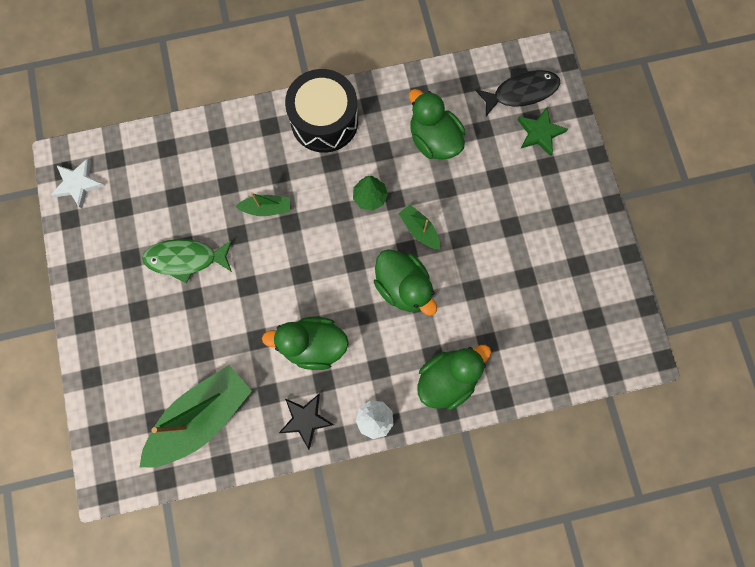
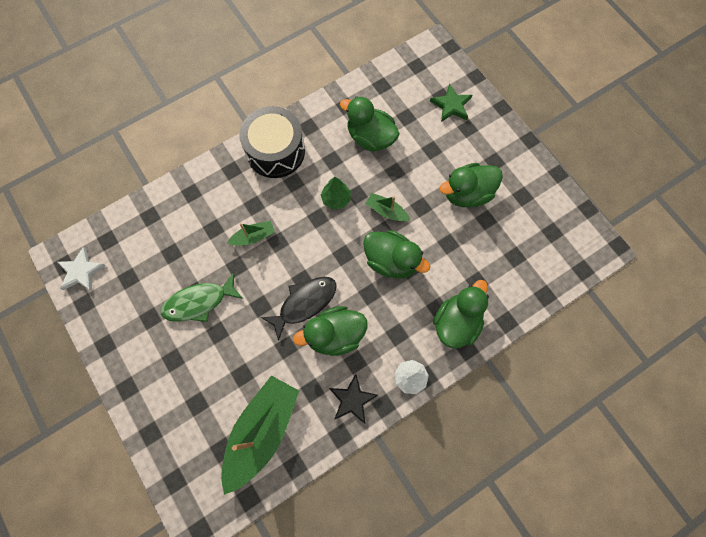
camera: 20 degrees left, 5 degrees down
black fish [475,69,560,116] -> black fish moved to [261,277,337,341]
none -> green duck [439,163,503,207]

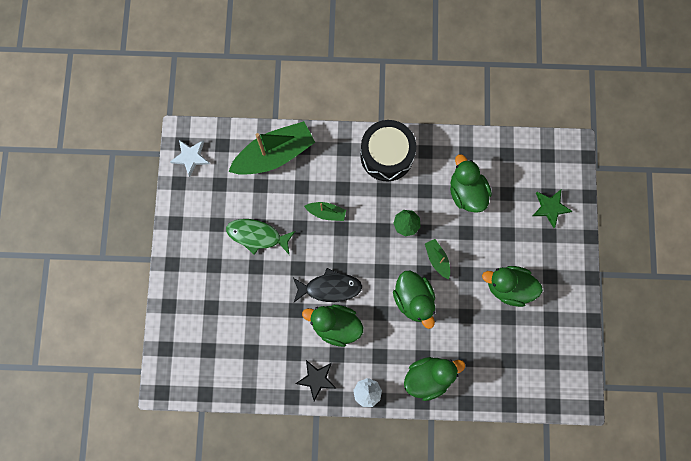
camera: 35 degrees right, 5 degrees up
green boat [221,376,299,495] -> green boat moved to [228,121,315,175]

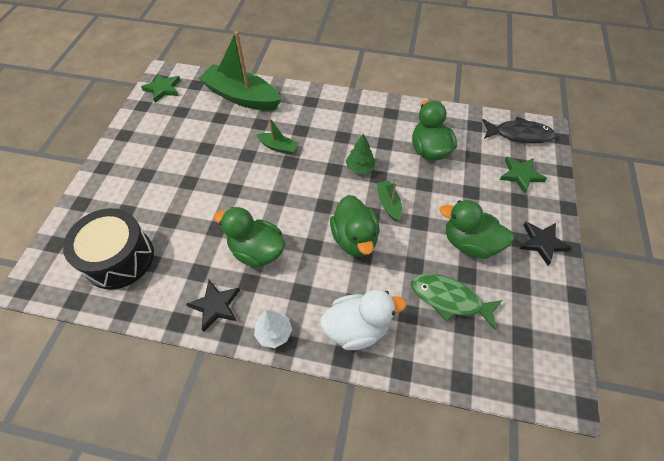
camera: 10 degrees right, 20 degrees down
white star [170,140,210,177] -> green star [141,73,181,103]
green fish [226,219,295,255] -> green fish moved to [411,274,502,330]
green boat [228,121,315,175] -> green boat turned 135 degrees counterclockwise [198,31,281,111]
black fish [293,268,362,302] -> black fish moved to [482,117,556,144]
black drum [360,120,416,181] -> black drum moved to [63,208,154,290]
green duck [404,357,465,401] -> white duck [320,290,406,350]
none -> black star [520,222,572,265]

